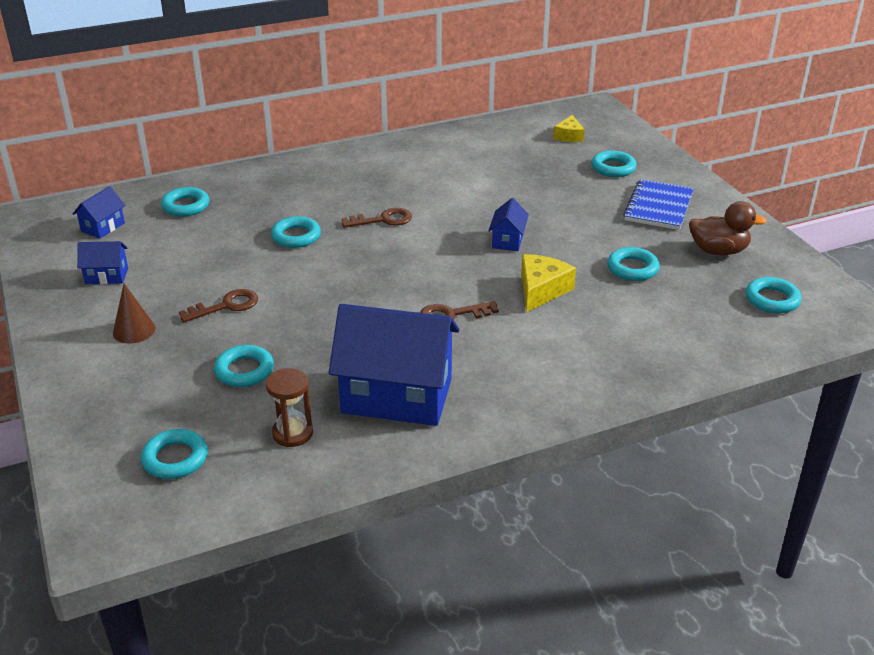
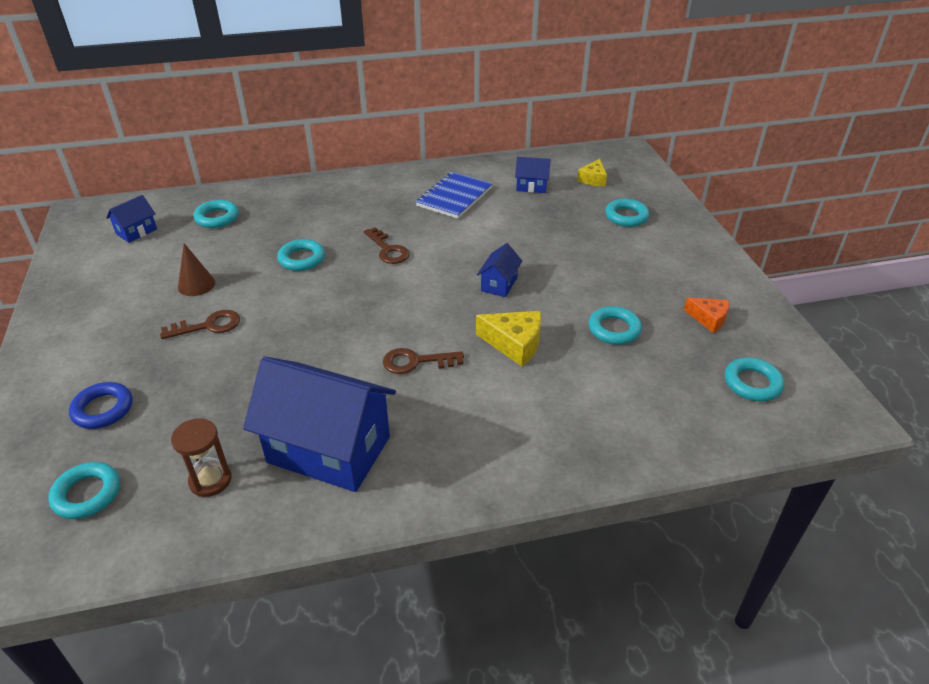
camera: 10 degrees right, 5 degrees up
blue house [77,241,128,284] -> blue house moved to [515,157,551,193]
brown cone [113,283,156,343] -> brown cone moved to [178,243,215,296]
turquoise ring [214,345,274,387] -> none
brown key [342,208,412,228] -> brown key turned 60 degrees clockwise [364,227,410,264]
yellow cheese [521,254,576,312] -> yellow cheese turned 75 degrees clockwise [476,311,541,366]
blue notebook [623,179,694,230] -> blue notebook moved to [416,172,493,219]
brown duck [689,201,767,255] -> orange cheese [684,297,729,333]
none -> blue ring [69,382,132,429]

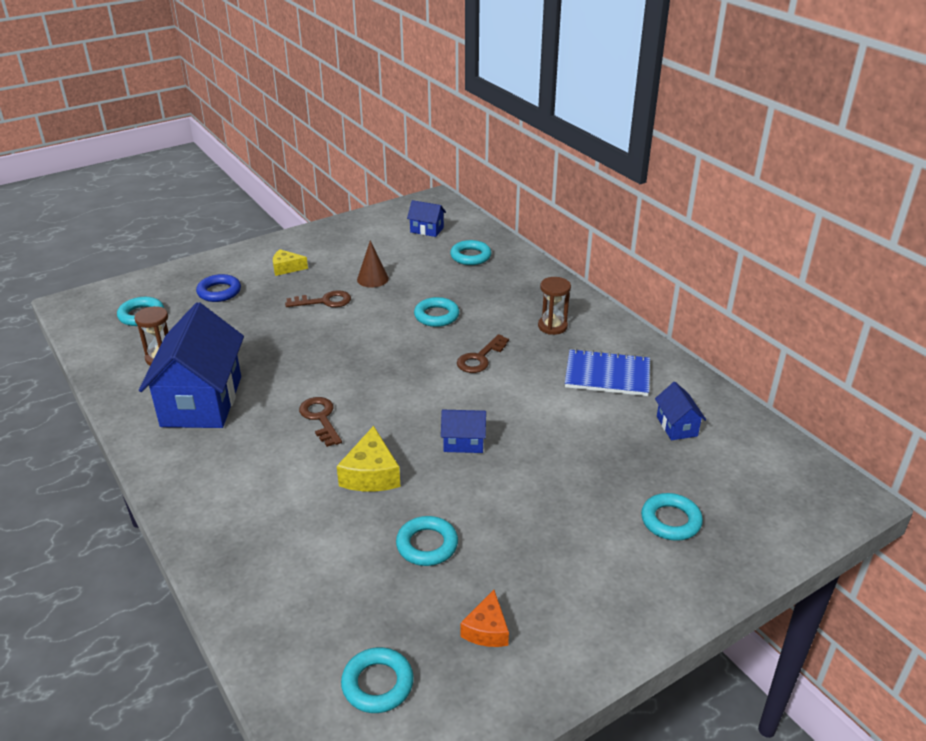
camera: 70 degrees right, 5 degrees down
brown key [160,310,240,339] -> brown key turned 60 degrees counterclockwise [285,290,351,307]
yellow cheese [577,159,607,186] -> yellow cheese moved to [273,249,308,276]
none -> brown hourglass [538,277,571,335]

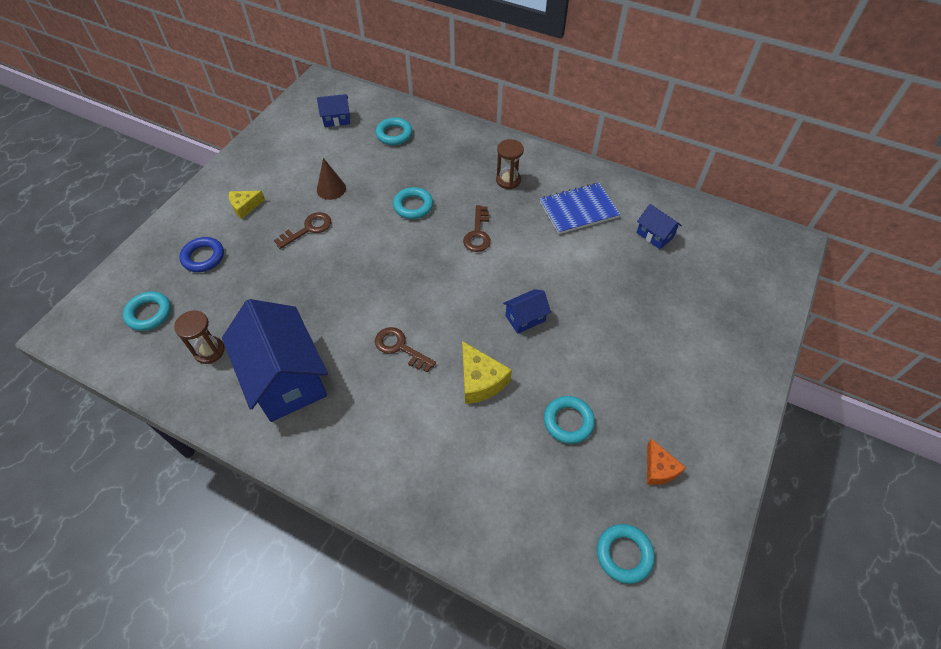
camera: 30 degrees left, 20 degrees up
turquoise ring [641,493,703,541] -> none

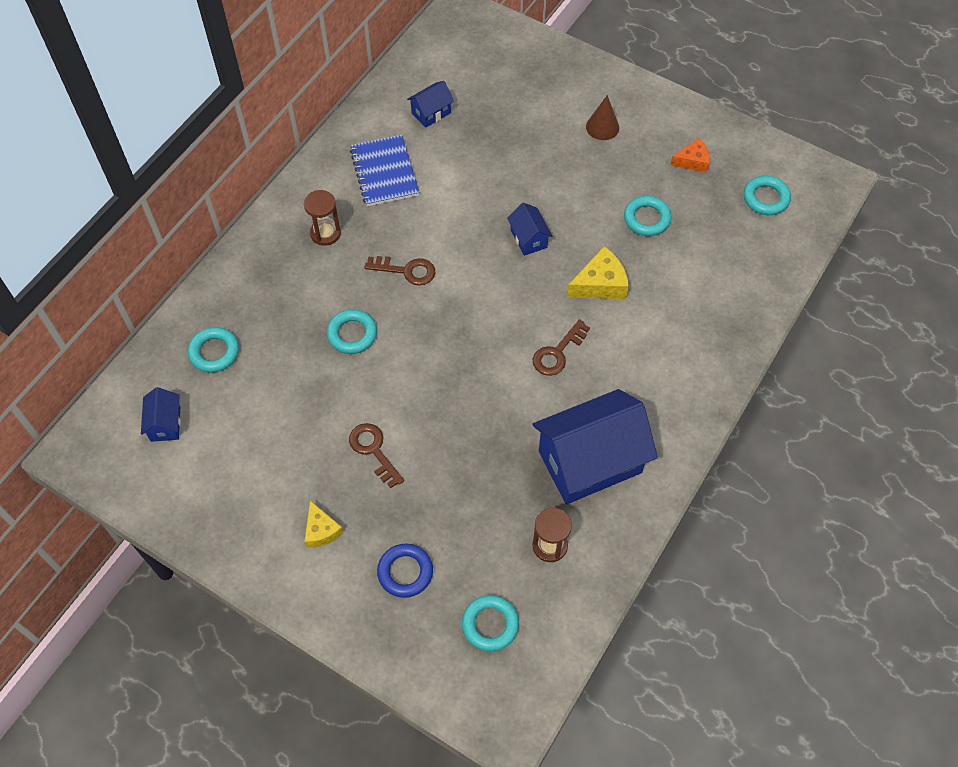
camera: 85 degrees left, 5 degrees up
brown cone [317,158,346,200] -> brown cone moved to [586,95,619,140]

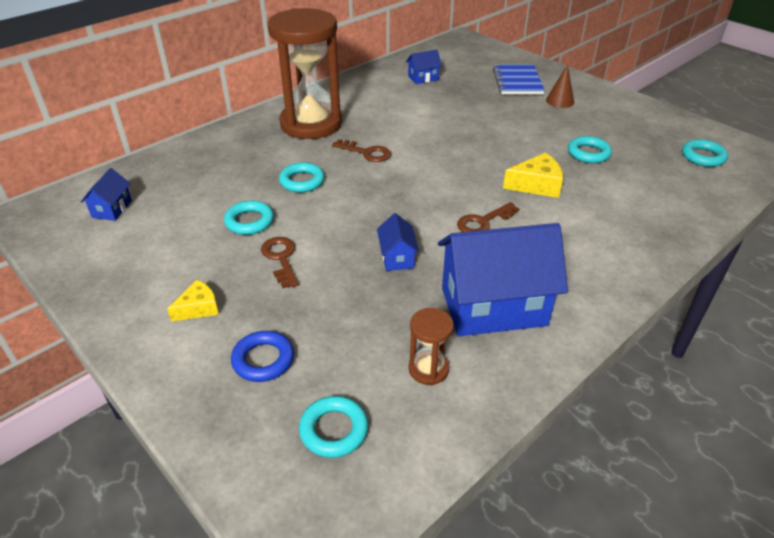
camera: 15 degrees right, 20 degrees down
turquoise ring [188,327,239,373] -> turquoise ring moved to [224,201,274,235]
brown hourglass [304,190,341,246] -> brown hourglass [267,8,342,139], size x2.42
yellow cheese [305,501,343,548] -> yellow cheese turned 120 degrees counterclockwise [167,280,219,322]
blue notebook [350,135,419,206] -> blue notebook moved to [493,65,545,94]
blue house [507,203,553,256] -> blue house moved to [377,213,419,271]
orange cheese [670,138,710,173] -> none

